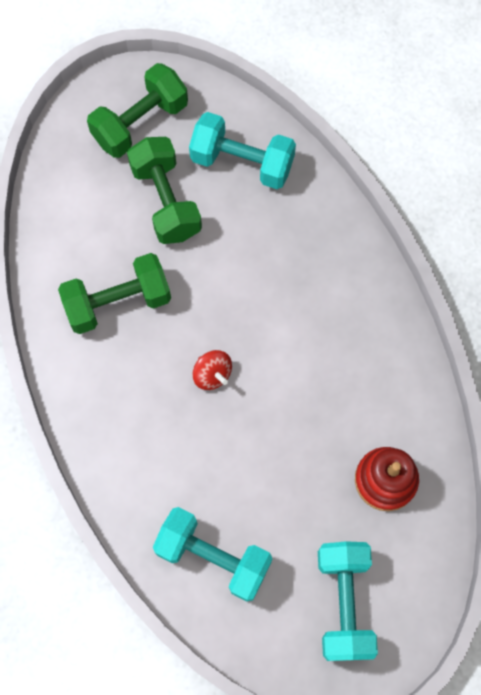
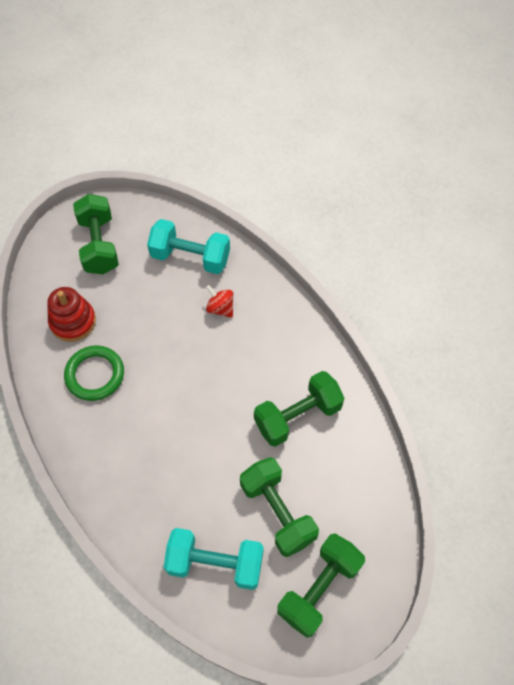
camera: 170 degrees right, 10 degrees down
red spinning top [192,350,232,390] -> red spinning top moved to [206,285,233,318]
turquoise dumbbell [318,541,378,661] -> green dumbbell [73,194,119,274]
none -> green ring [64,345,124,401]

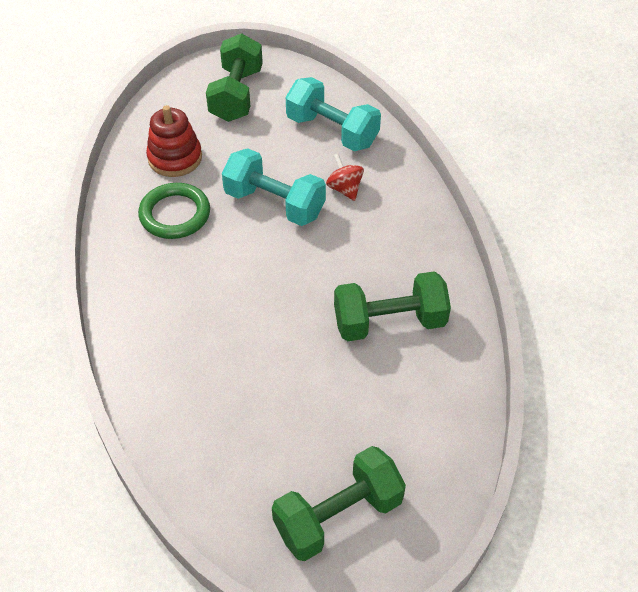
camera: 20 degrees right, 10 degrees down
turquoise dumbbell [164,528,264,590] -> turquoise dumbbell moved to [222,148,326,226]
green dumbbell [240,457,319,557] -> none

